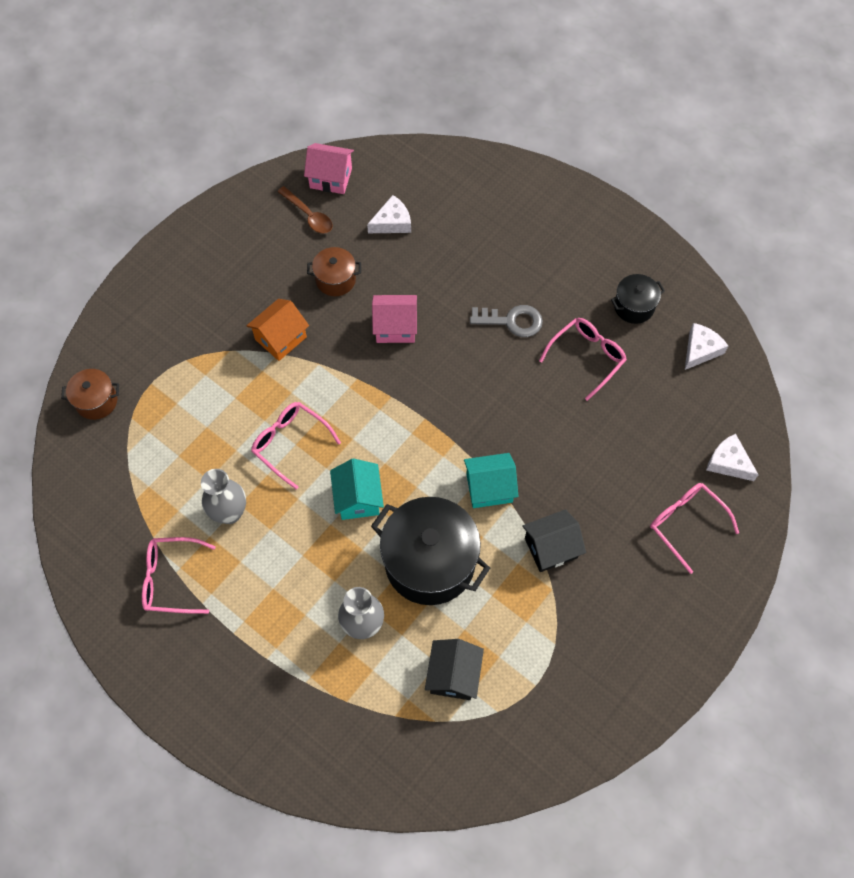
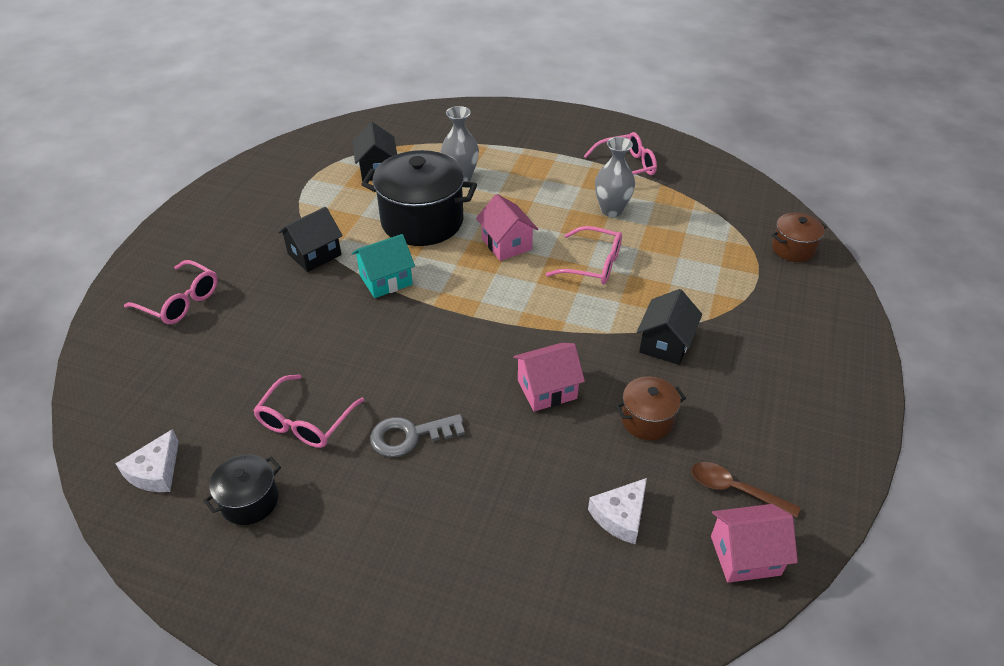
camera: 160 degrees right, 20 degrees down
orange house [246,299,309,361] -> black house [637,289,702,365]
turquoise house [330,458,384,520] -> pink house [476,194,538,261]
white cheese [706,434,759,481] -> none

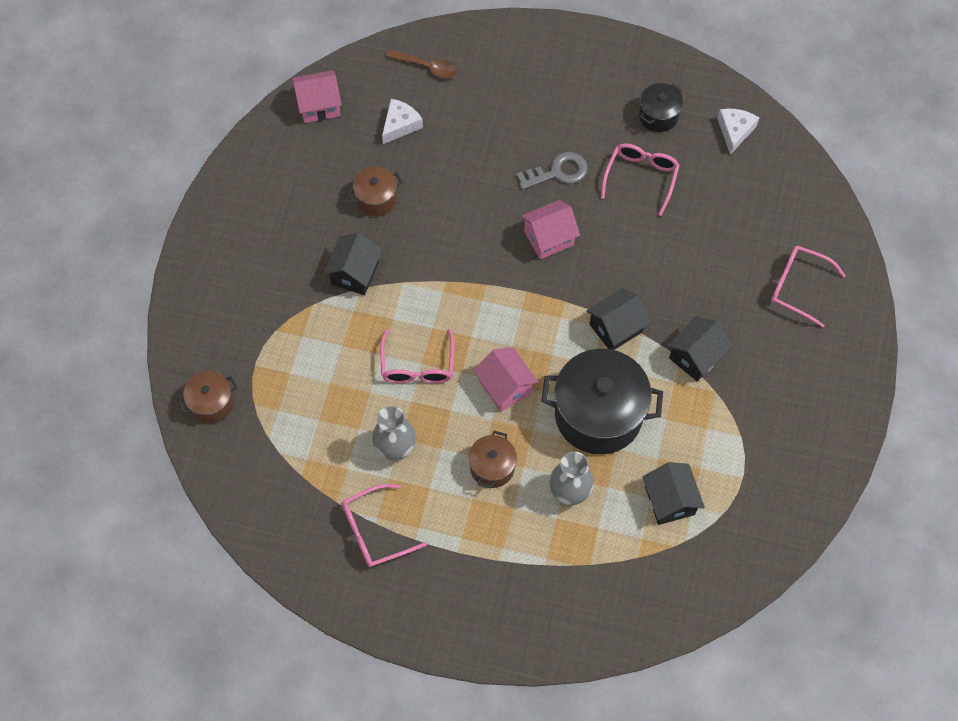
camera: 175 degrees right, 20 degrees up
turquoise house [352,234,415,298] -> black house [587,288,650,350]
pink house [513,343,585,411] -> pink house moved to [521,200,580,260]
pink glasses [546,226,622,284] -> pink glasses turned 105 degrees counterclockwise [380,329,454,384]
brown spoon [691,462,800,518] -> brown spoon moved to [385,50,457,78]
none -> brown pot [468,431,517,488]

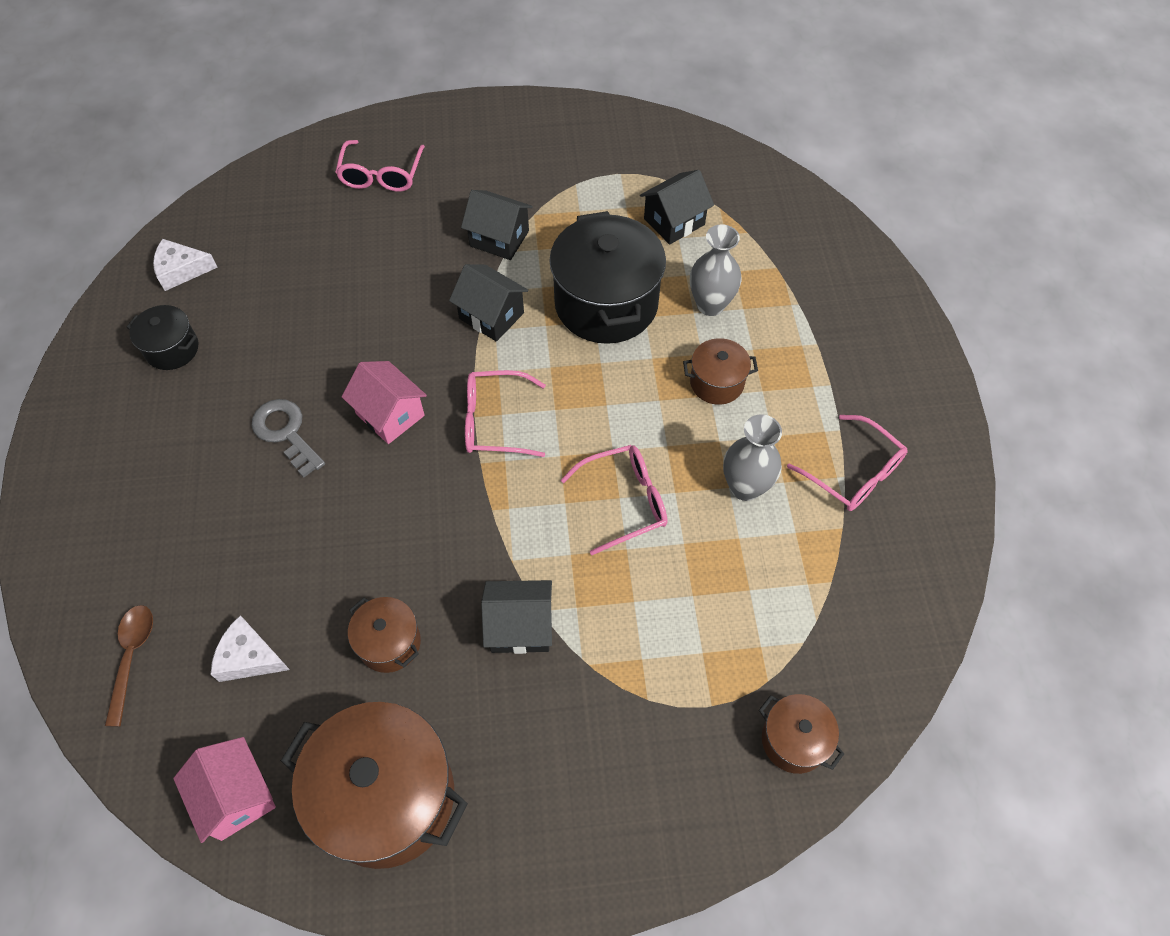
camera: 110 degrees left, 5 degrees down
pink house [473,347,538,412] -> none
pink glasses [601,144,679,216] -> pink glasses moved to [465,370,546,457]
none -> brown pot [281,702,468,869]

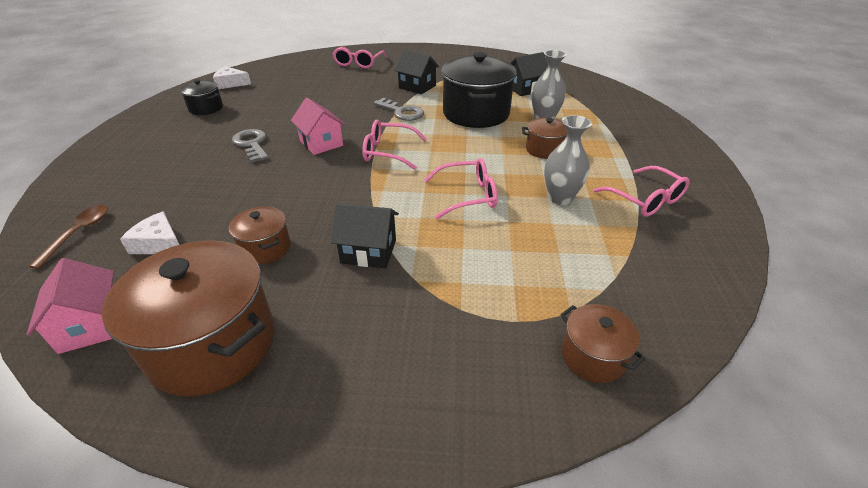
camera: 10 degrees right, 20 degrees down
black house [449,264,529,342] -> grey key [373,98,424,121]

